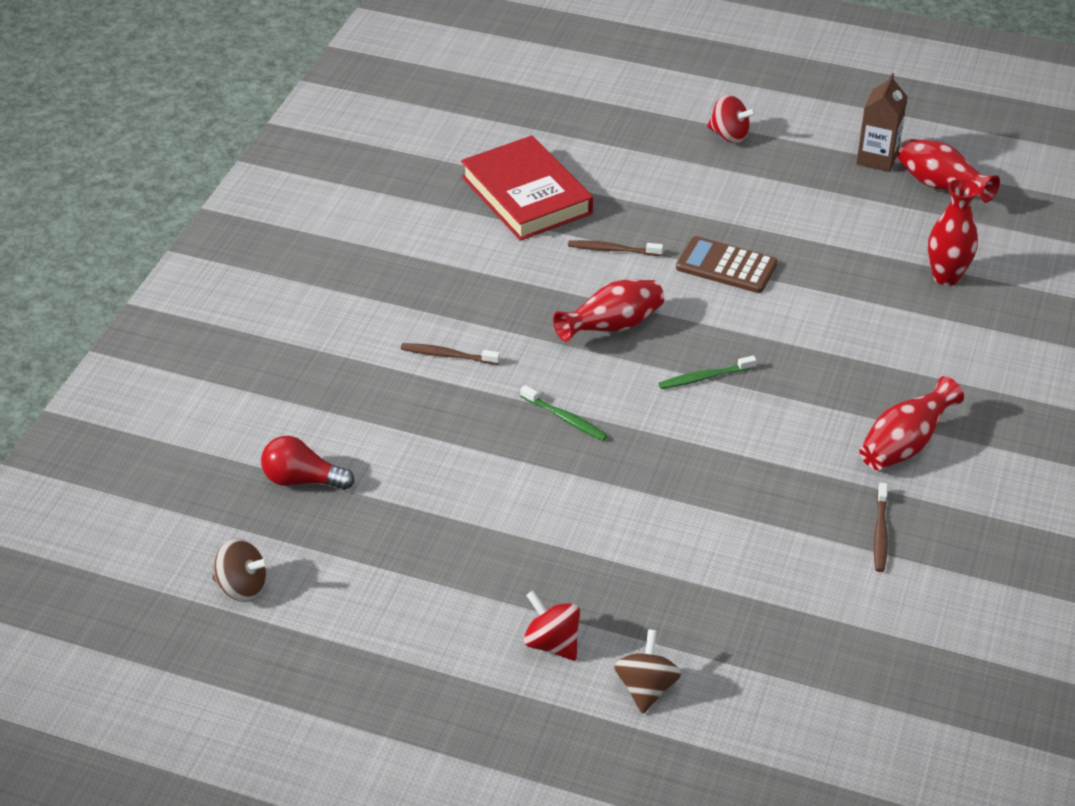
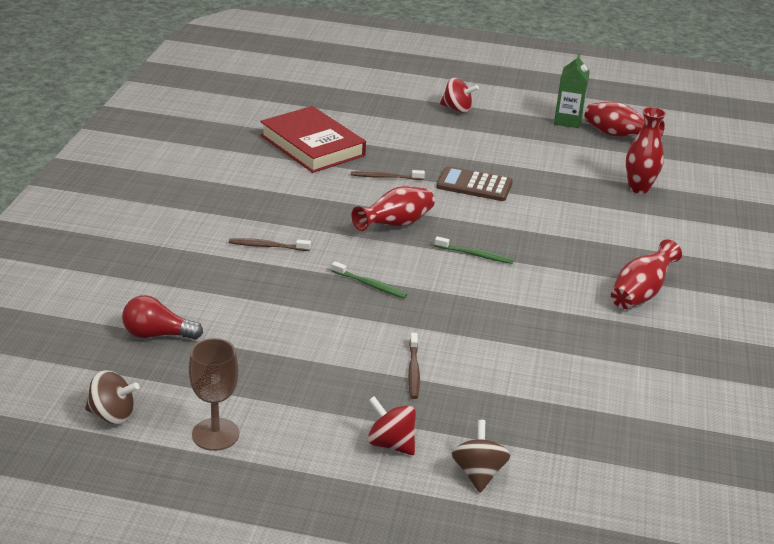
camera: 10 degrees left, 10 degrees down
green toothbrush [658,356,756,389] -> green toothbrush turned 135 degrees counterclockwise [435,236,514,264]
brown carton [856,73,908,172] -> green carton [554,53,590,128]
brown toothbrush [874,482,888,572] -> brown toothbrush moved to [408,333,420,399]
none -> brown goblet [189,338,239,451]

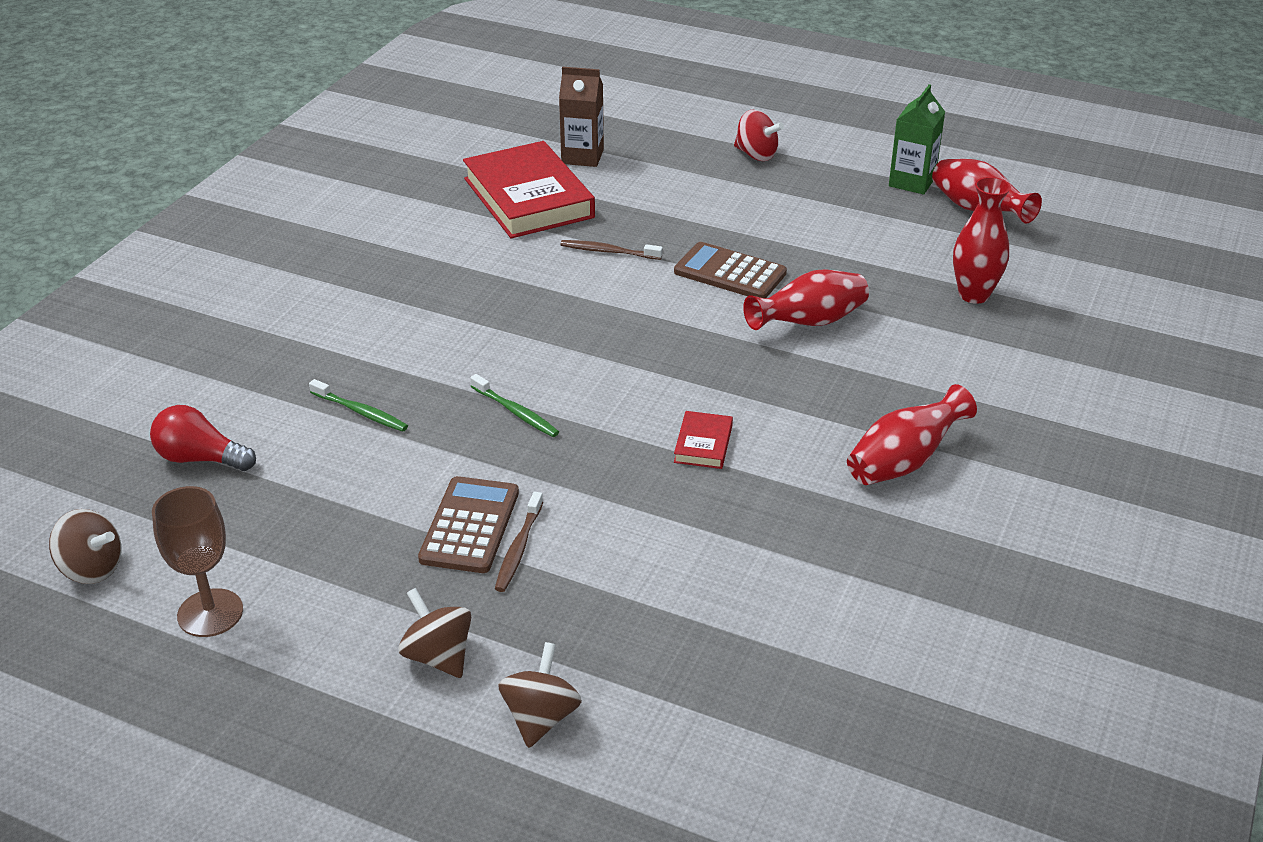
camera: 15 degrees right, 5 degrees up
brown toothbrush [229,238,311,251] -> none
red vase [352,186,435,231] -> red vase moved to [743,269,869,330]
red spinning top [368,396,416,455] -> brown spinning top [398,588,471,678]
green toothbrush [435,236,514,264] -> green toothbrush moved to [309,379,408,432]
none -> brown calculator [418,476,519,573]
none -> brown carton [559,67,604,167]
none -> red book [674,411,733,469]

